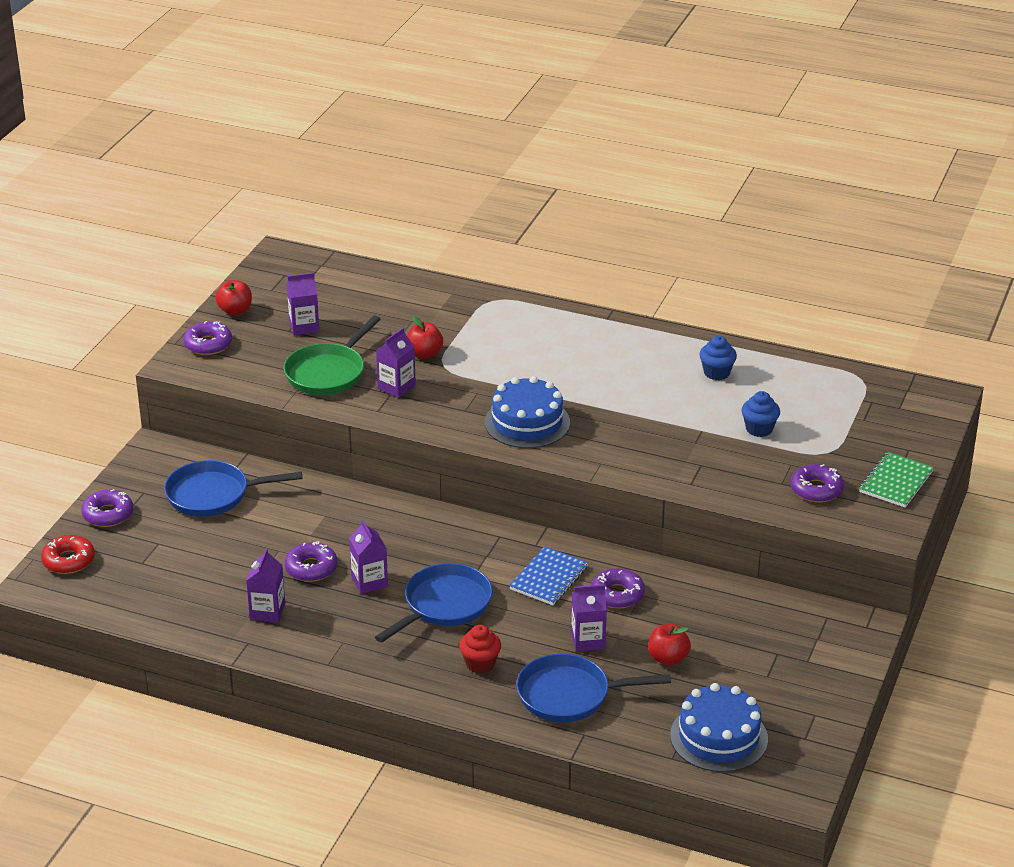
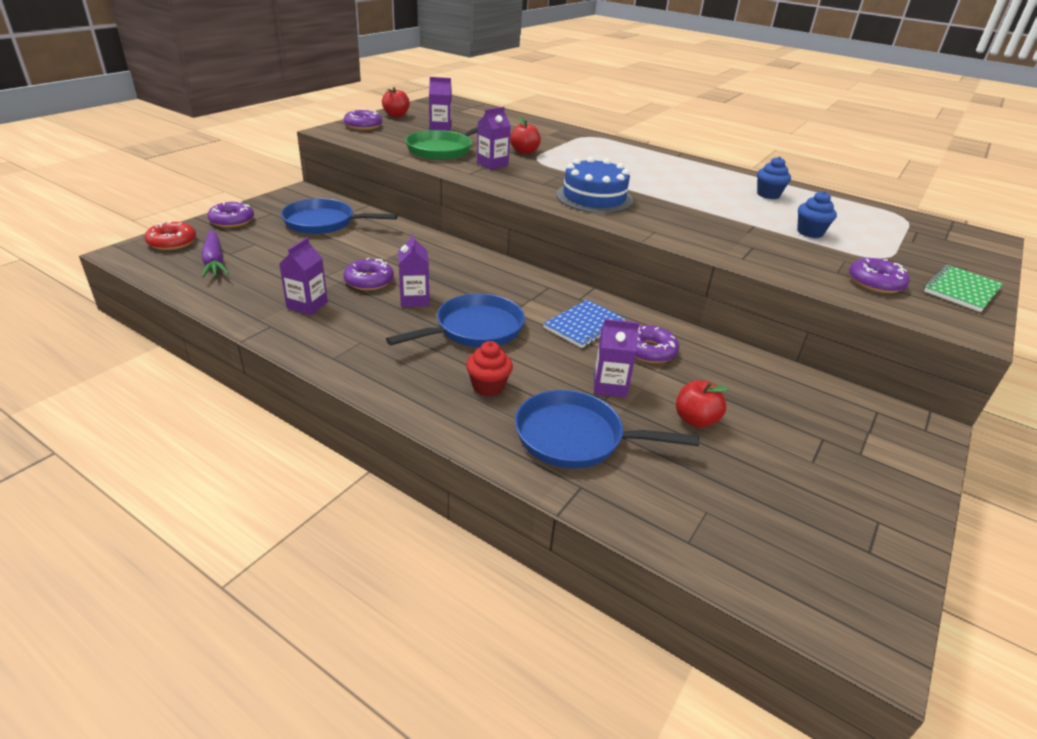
camera: 10 degrees right, 0 degrees up
blue cake [670,683,768,772] -> none
none -> purple carrot [202,230,229,278]

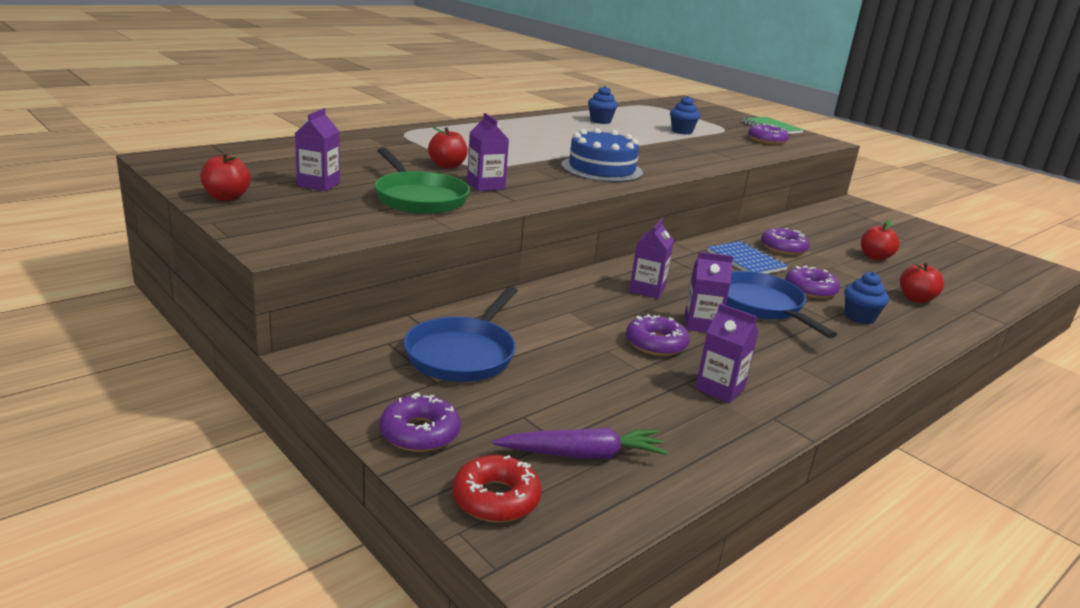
camera: 75 degrees left, 10 degrees down
purple donut [344,109,382,130] -> purple donut moved to [785,266,840,299]
red cupcake [466,341,513,397] -> blue cupcake [844,272,889,324]
blue pan [515,390,699,468] -> red apple [900,262,944,303]
purple carton [594,319,640,398] -> purple carton moved to [629,218,674,299]

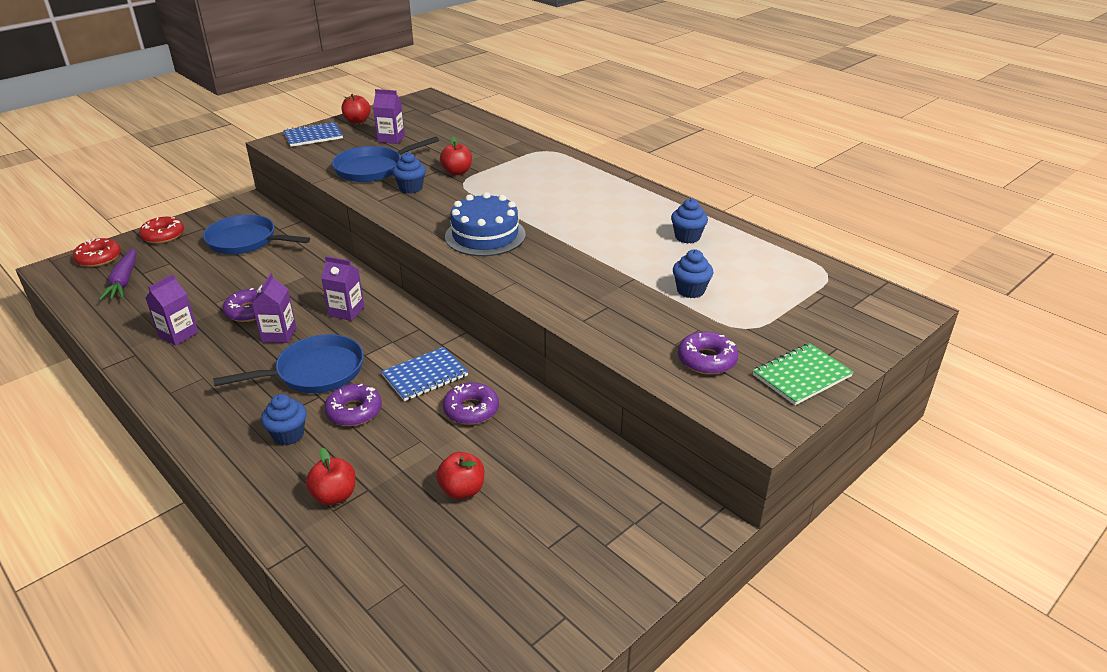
camera: 90 degrees right, 10 degrees up
green pan [374,147,470,214] -> blue pan [332,137,439,182]
purple donut [380,392,461,452] -> red donut [139,217,184,244]
purple carton [467,113,509,191] -> blue cupcake [392,152,426,194]
none -> blue notebook [283,122,343,147]

